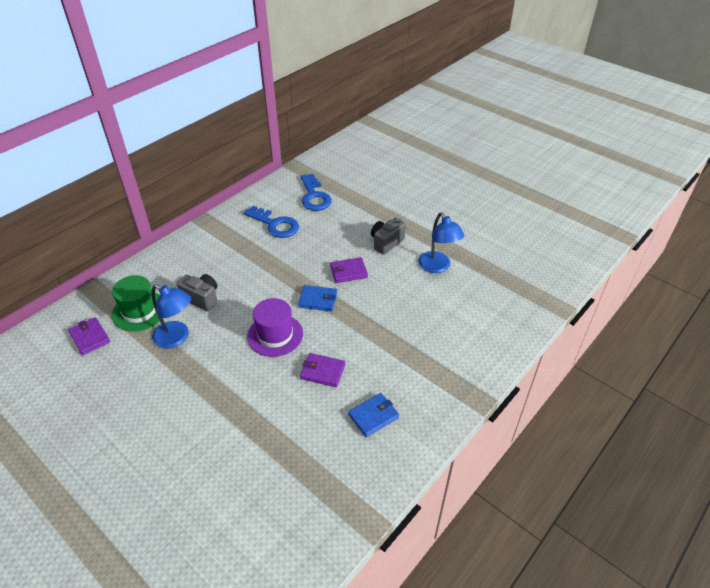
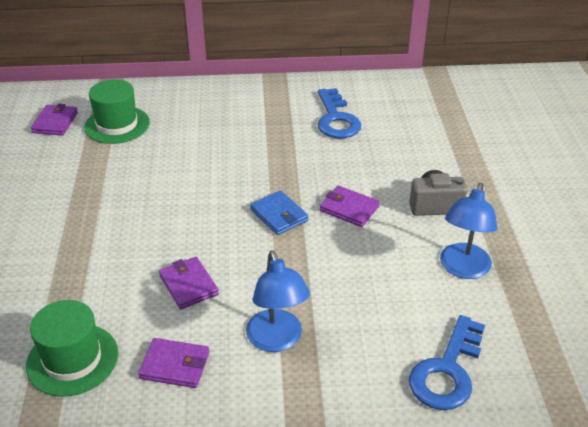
camera: 45 degrees right, 5 degrees down
blue lamp [151,284,191,349] -> blue lamp moved to [246,250,310,352]
grey camera [177,274,218,312] -> none
purple hat [247,298,303,357] -> none
blue key [300,174,332,211] -> blue key moved to [409,315,485,410]
blue wallet [348,393,399,437] -> purple wallet [138,338,209,388]
none -> green hat [26,300,118,397]

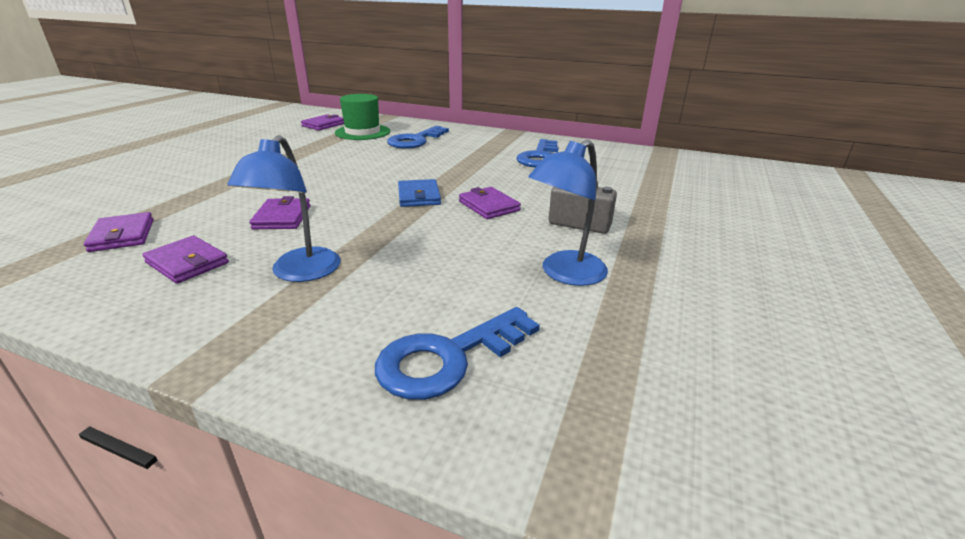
camera: 25 degrees right, 10 degrees down
green hat [26,300,118,397] -> purple wallet [84,212,153,252]
none -> blue key [387,126,449,149]

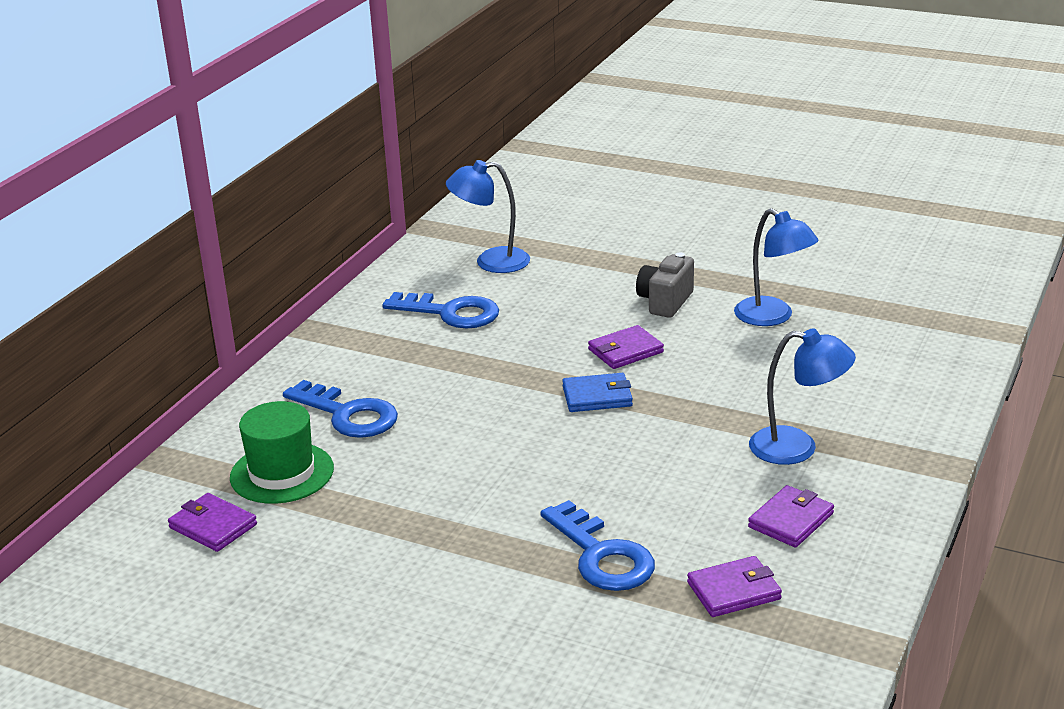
camera: 85 degrees left, 0 degrees up
purple wallet [249,196,310,229] -> none
blue key [375,307,540,400] -> blue key moved to [541,500,655,591]
none -> blue lamp [446,160,530,273]

